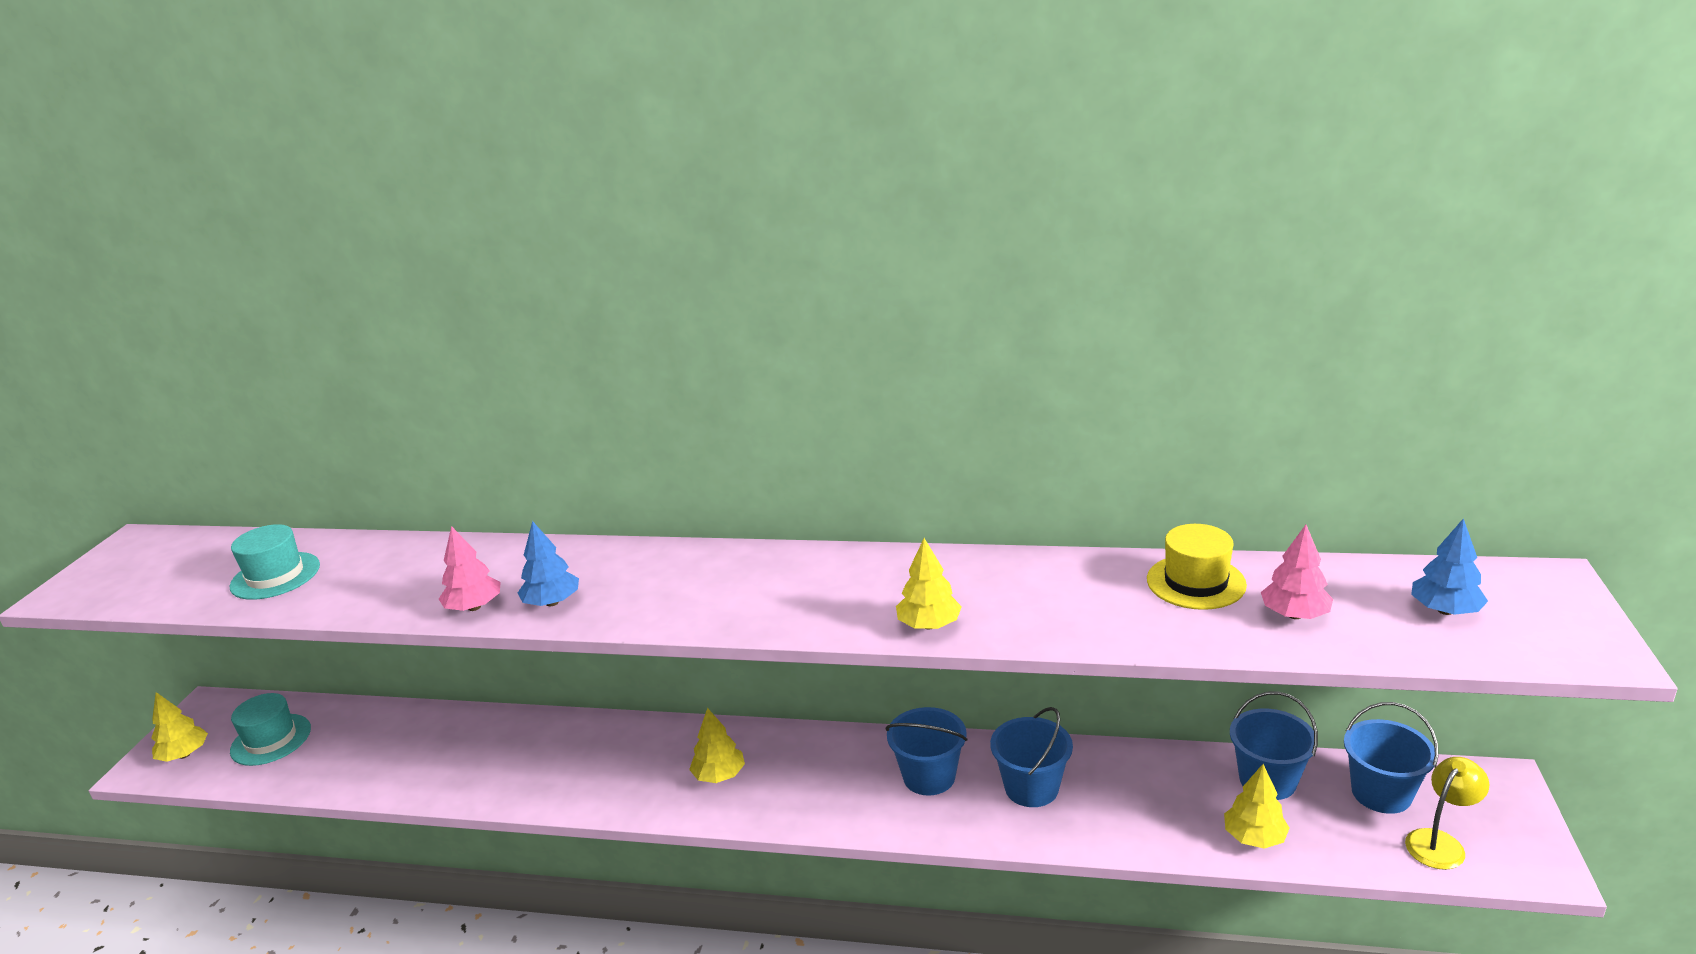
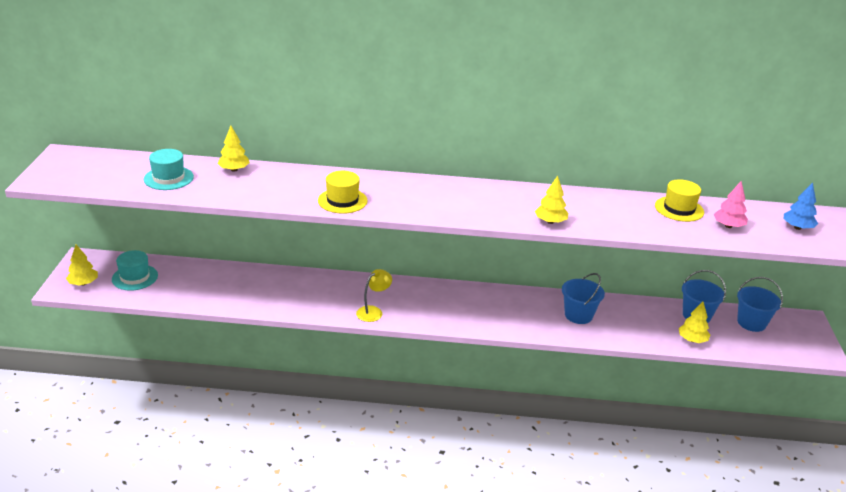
camera: 10 degrees left, 5 degrees up
pink tree [439,526,500,611] -> none
blue tree [518,521,579,606] -> yellow hat [318,171,368,214]
yellow tree [689,708,745,783] -> yellow tree moved to [217,126,250,172]
blue bucket [886,707,967,796] -> none
yellow lamp [1405,757,1489,870] -> yellow lamp moved to [356,269,392,322]

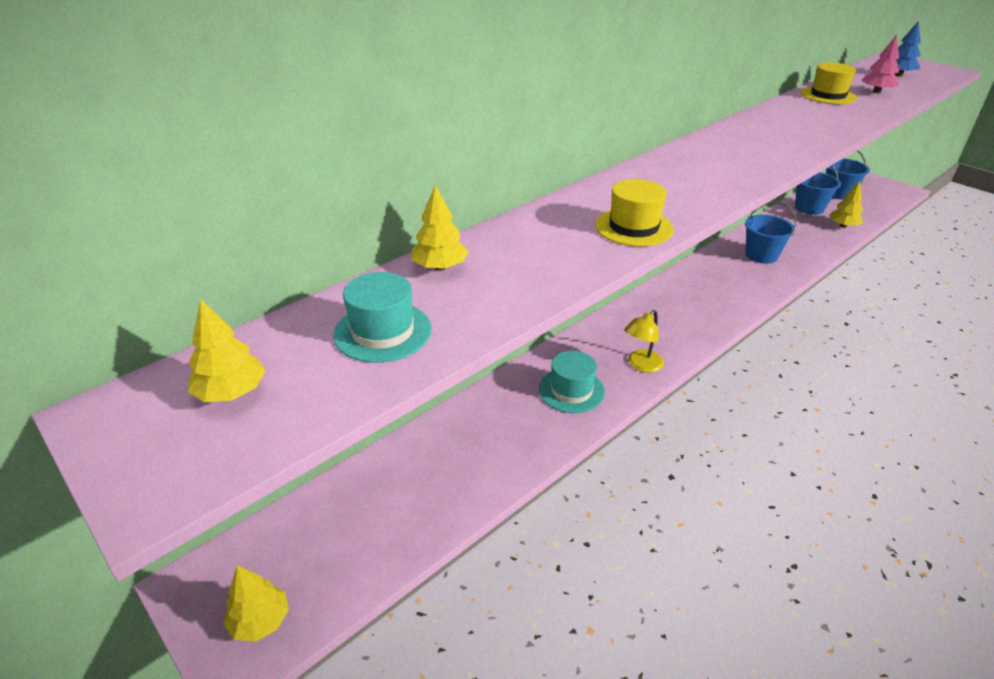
camera: 45 degrees left, 5 degrees up
turquoise hat [112,250,158,291] -> turquoise hat moved to [539,351,605,413]
yellow lamp [356,269,392,322] -> yellow lamp turned 135 degrees counterclockwise [624,310,664,373]
yellow tree [535,176,568,224] -> yellow tree moved to [188,299,266,402]

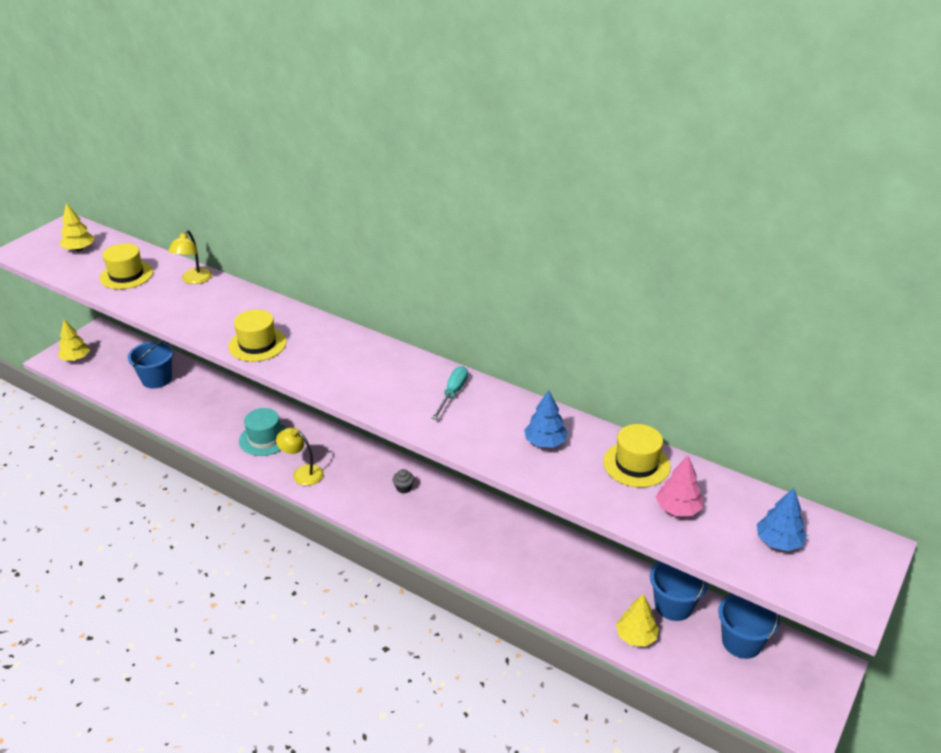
camera: 75 degrees right, 0 degrees up
turquoise hat [333,272,432,363] -> yellow hat [100,243,153,289]
yellow tree [412,185,468,271] -> yellow lamp [168,230,212,284]
blue bucket [745,201,797,264] -> blue bucket moved to [128,340,174,389]
none -> grey cupcake [393,469,414,494]
none -> turquoise screwdriver [431,366,468,420]
none -> blue tree [524,390,568,448]

